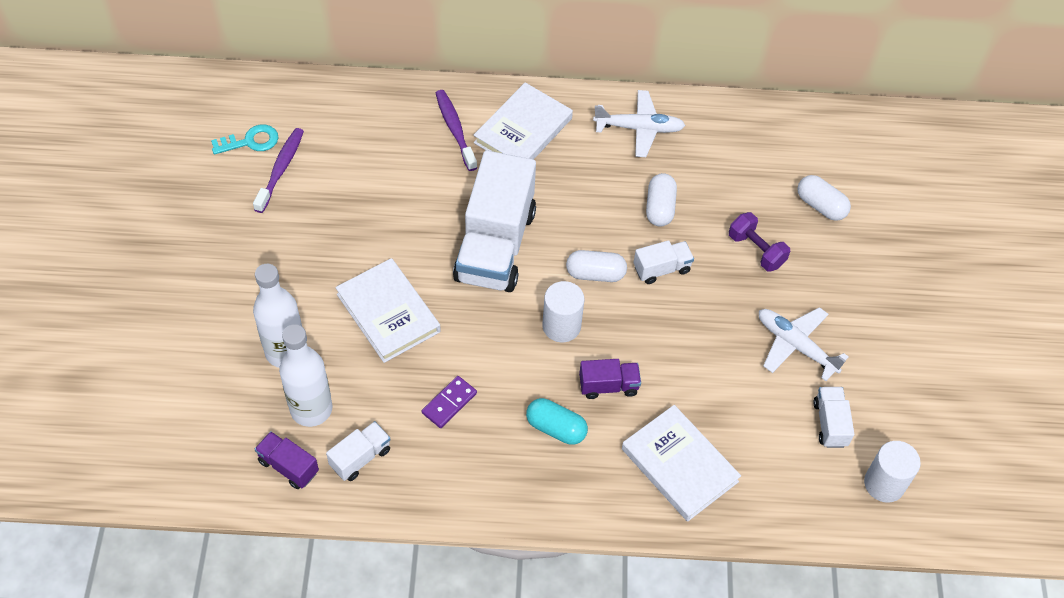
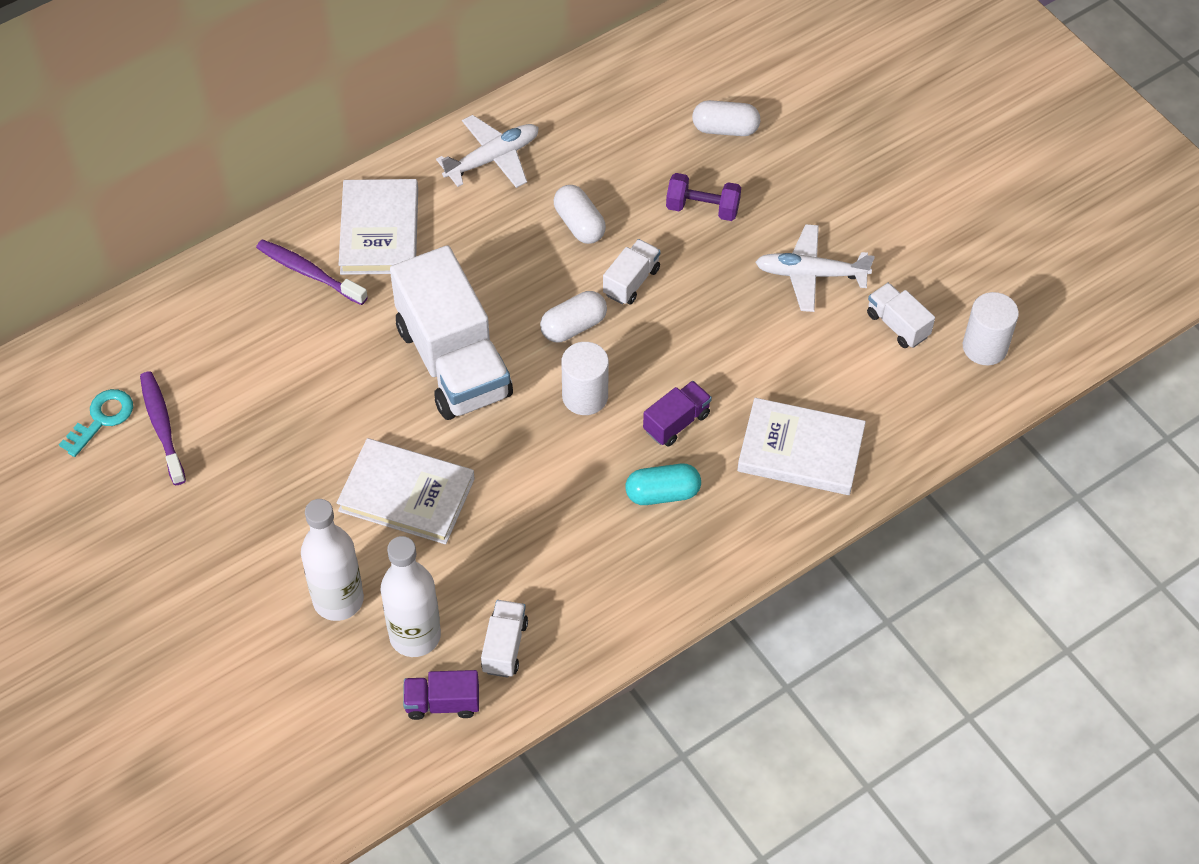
camera: 35 degrees left, 0 degrees up
purple domino [422,376,477,428] -> none

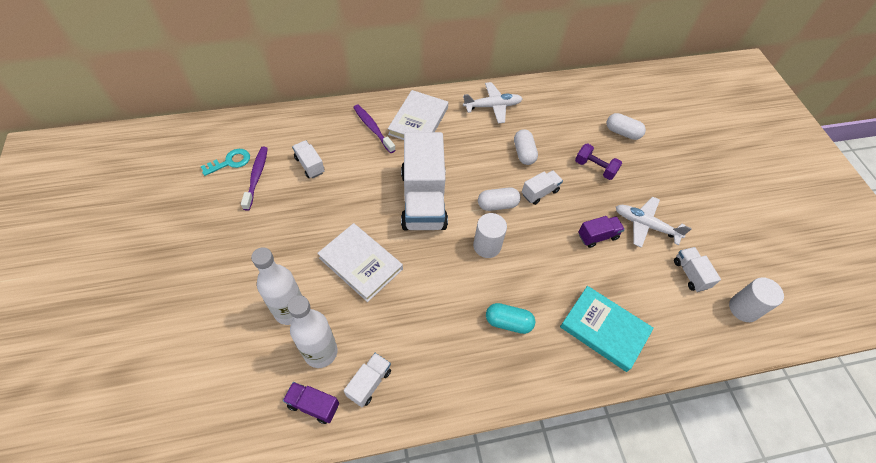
camera: 20 degrees right, 0 degrees up
purple truck [643,381,712,447] -> purple truck moved to [578,216,625,248]
white book [737,398,866,495] -> turquoise book [560,286,654,372]
none -> white truck [292,140,325,178]

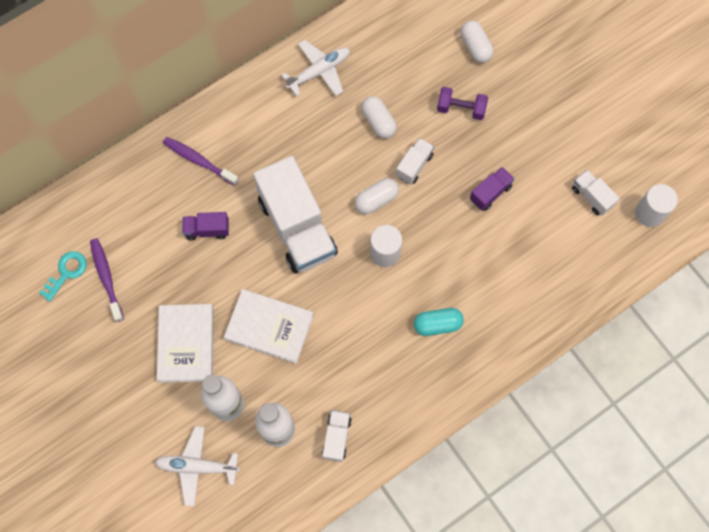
camera: 20 degrees left, 15 degrees up
purple truck [283,382,339,424] -> purple truck moved to [182,212,229,241]
white truck [292,140,325,178] -> none
white book [388,90,448,140] -> white book moved to [157,304,213,383]
turquoise book [560,286,654,372] -> none
white capsule [607,113,646,140] -> white capsule turned 60 degrees clockwise [461,20,494,63]
white plane [616,196,692,248] -> white plane moved to [155,426,240,506]

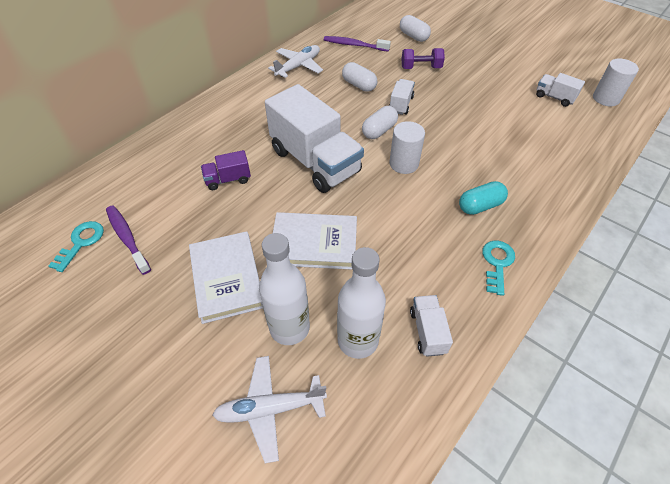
camera: 15 degrees left, 20 degrees down
purple toothbrush [163,137,239,186] -> purple toothbrush moved to [324,36,391,52]
purple truck [470,167,514,211] -> none
none -> turquoise key [482,241,515,296]

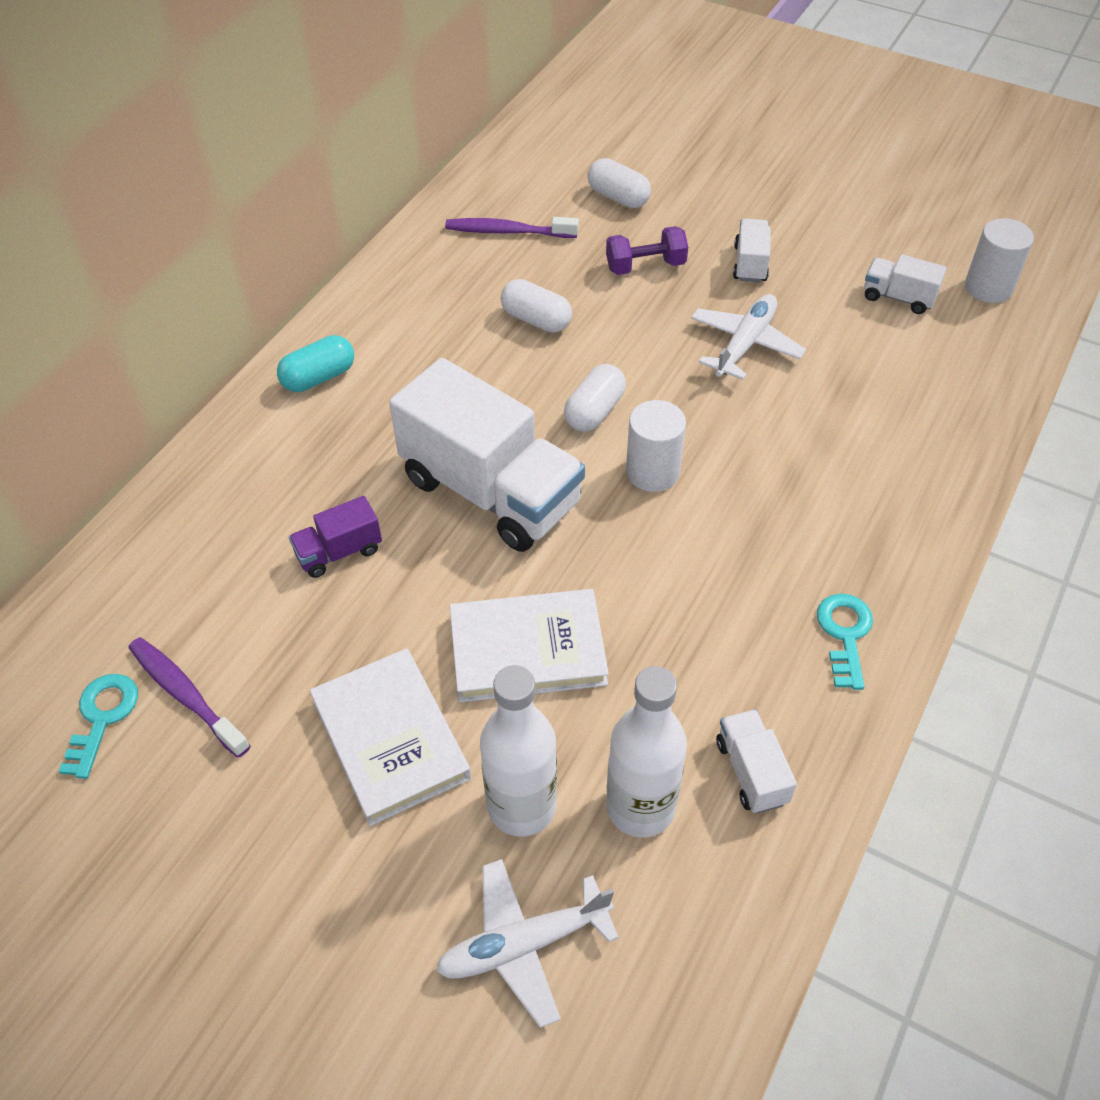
camera: 10 degrees left, 0 degrees up
white plane [268,45,323,78] -> white plane moved to [691,294,806,380]
white truck [389,79,415,115] -> white truck moved to [733,219,771,282]
turquoise capsule [459,181,508,215] -> turquoise capsule moved to [277,335,354,392]

